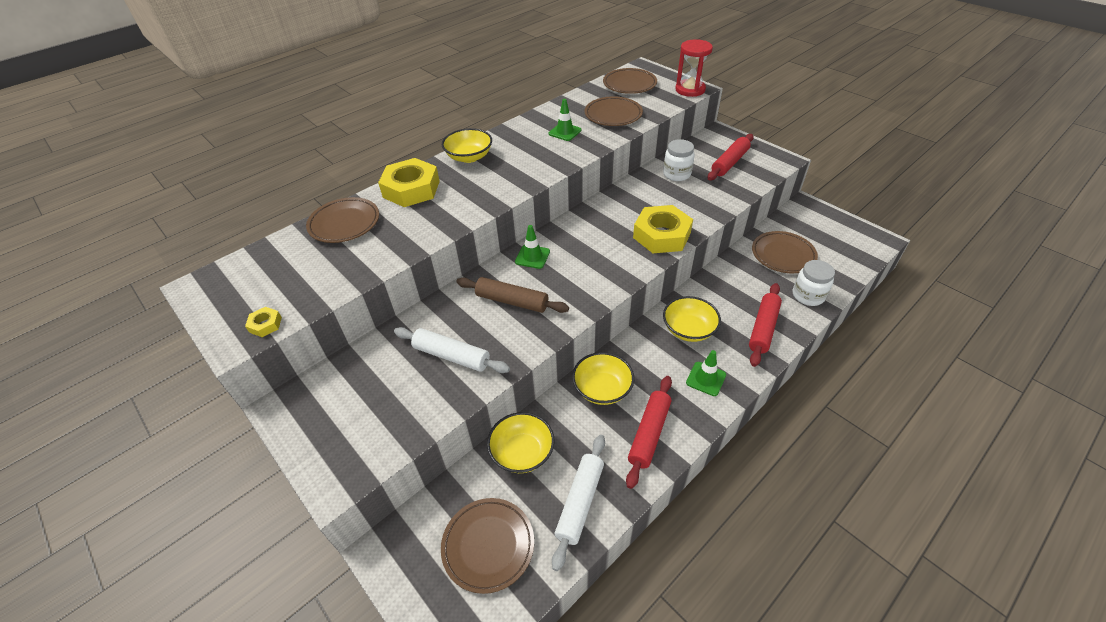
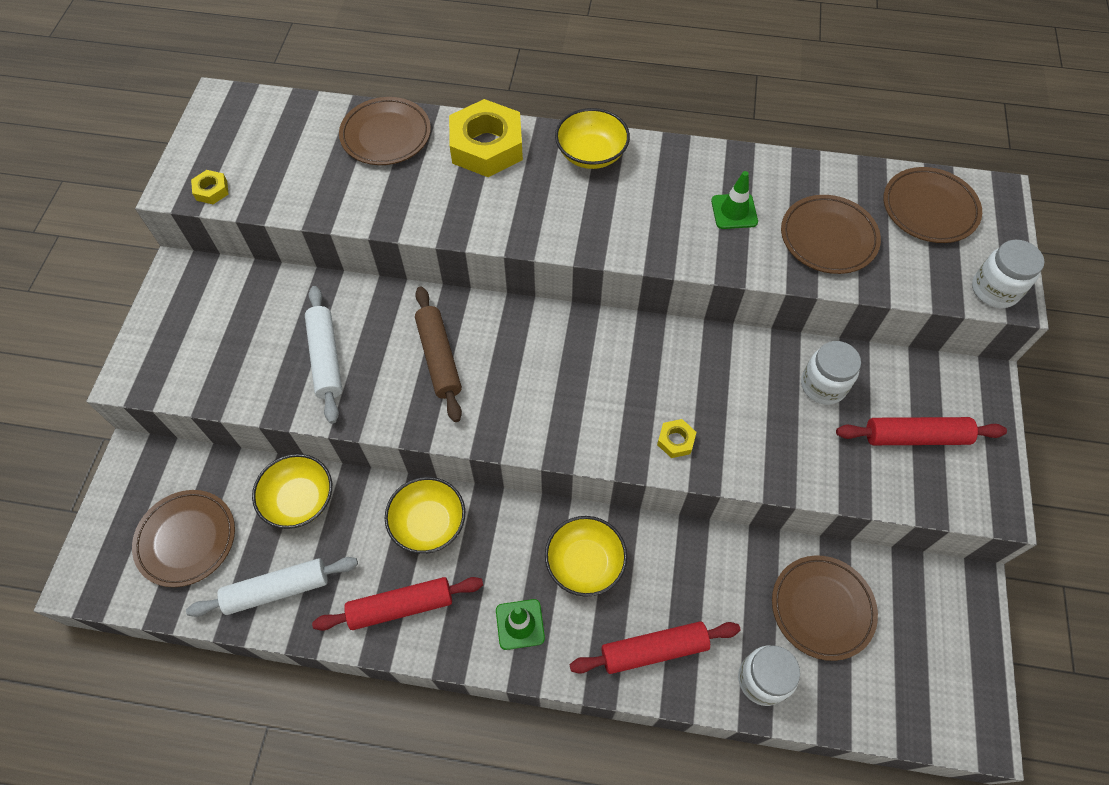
camera: 50 degrees right, 15 degrees up
green traffic cone [515,225,550,269] -> none
yellow nut [633,205,693,253] -> yellow nut [657,419,696,458], size x0.44
red hourglass [676,39,713,97] -> white jar [972,240,1044,308]

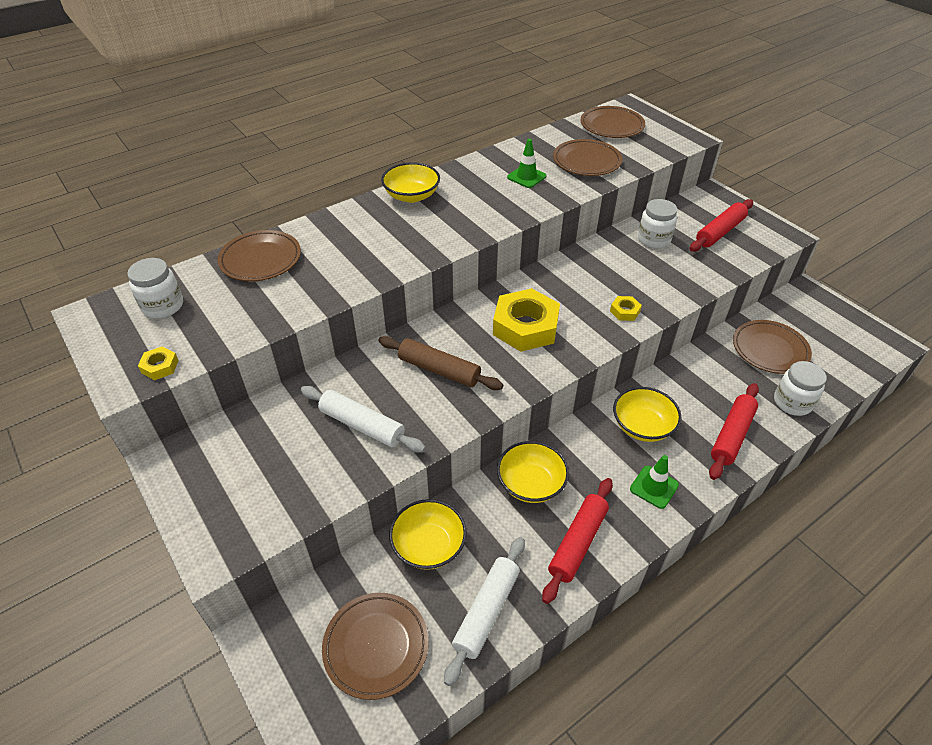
camera: 45 degrees left, 15 degrees down
yellow nut [449,99,523,177] -> yellow nut moved to [493,288,560,352]
white jar [972,240,1044,308] -> white jar moved to [127,258,183,318]

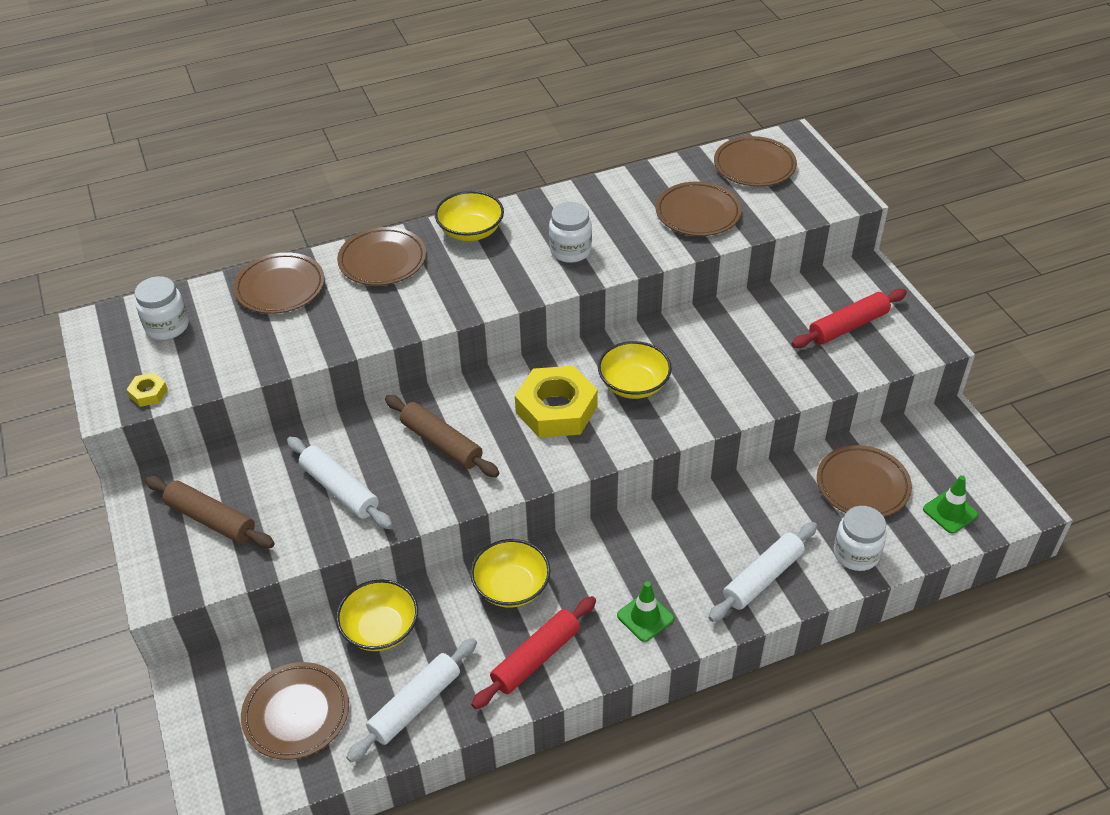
camera: 15 degrees right, 0 degrees up
green traffic cone [507,139,547,188] -> green traffic cone moved to [923,475,978,534]
yellow nut [610,296,642,321] -> none
yellow bowl [613,387,681,442] -> yellow bowl moved to [598,341,672,399]
white jar [638,199,677,248] -> white jar moved to [549,202,592,263]
red rolling pin [709,383,759,480] -> white rolling pin [708,522,817,622]
none -> brown rolling pin [145,476,274,548]
none -> brown plate [337,227,426,286]

